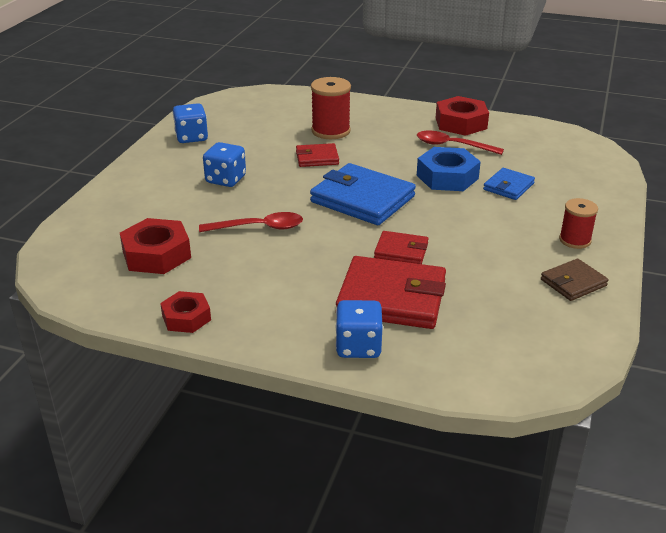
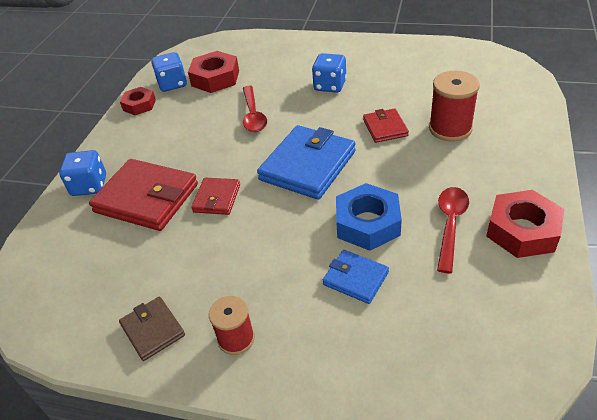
camera: 90 degrees right, 10 degrees up
blue dice [173,103,208,143] -> blue dice moved to [151,52,187,92]
red wallet [336,256,446,329] -> red wallet turned 75 degrees counterclockwise [89,159,198,231]

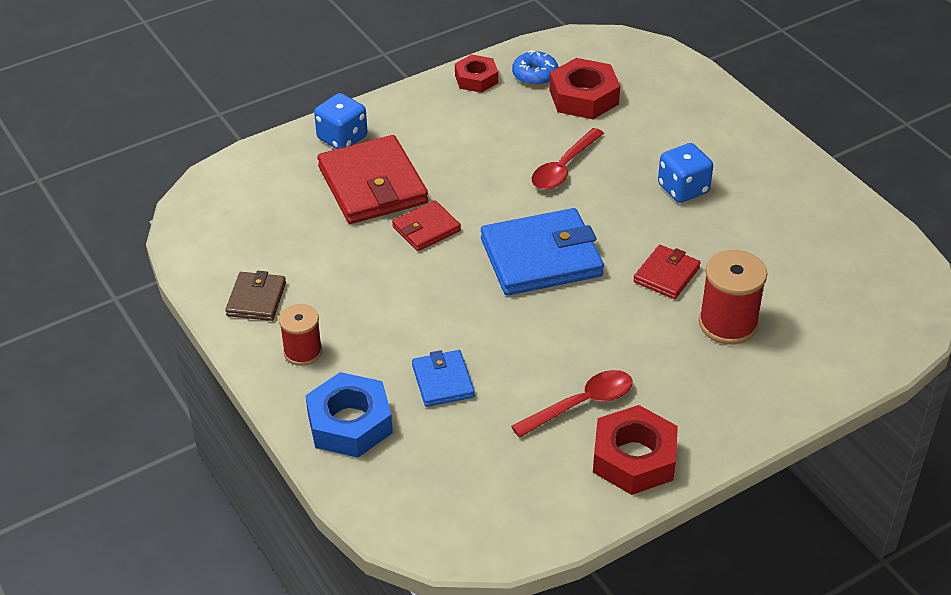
camera: 40 degrees right, 0 degrees up
blue dice [151,52,187,92] -> blue donut [512,51,558,86]
blue nut [336,183,402,251] -> blue nut moved to [305,372,393,457]

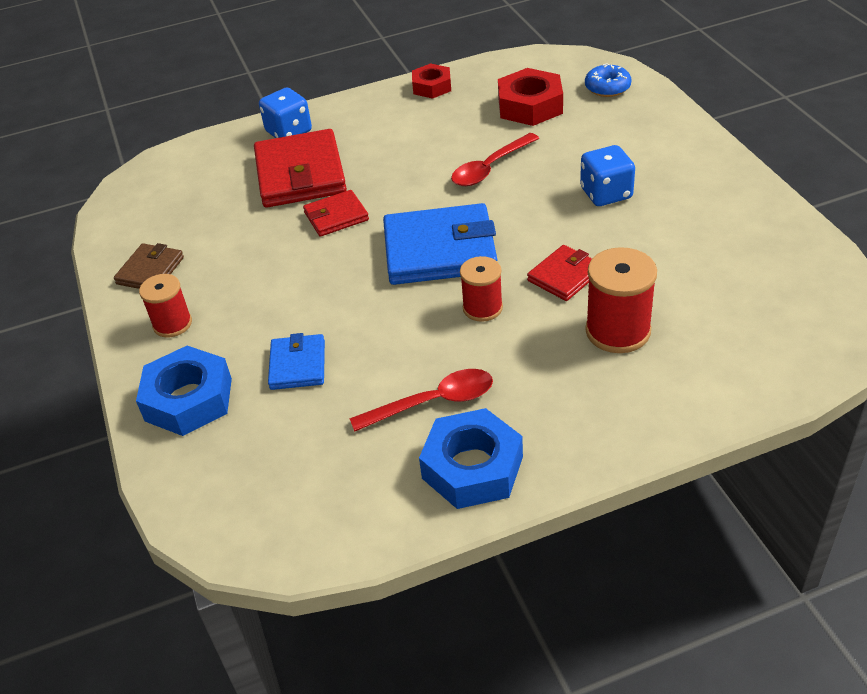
camera: 15 degrees right, 0 degrees up
blue donut [512,51,558,86] -> blue donut moved to [585,63,631,97]
red nut [593,405,678,495] -> blue nut [419,408,523,509]
none -> red spool [460,256,503,322]

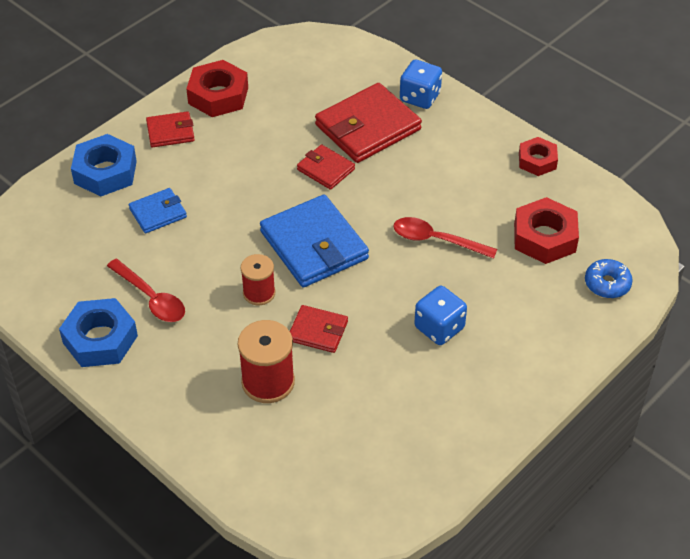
camera: 60 degrees right, 5 degrees up
brown wallet [114,243,184,289] -> red nut [186,60,248,117]
red spool [139,274,192,337] -> red wallet [146,111,195,148]

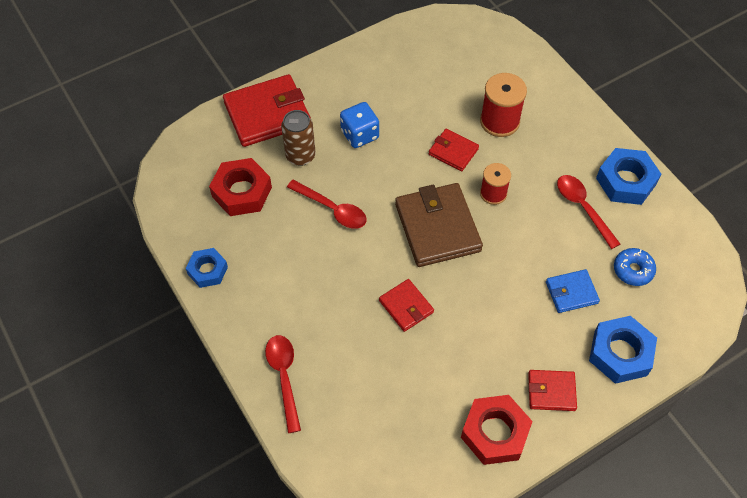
camera: 165 degrees left, 10 degrees up
blue wallet [260,194,369,287] -> brown wallet [395,183,483,267]
red wallet [315,83,422,163] -> red wallet moved to [223,74,311,147]
blue dice [400,60,442,109] -> red spoon [265,335,301,433]
red nut [519,137,558,176] -> blue nut [186,248,228,288]
blue donut [585,259,633,298] -> blue donut moved to [614,248,656,286]
none -> brown can [281,110,316,166]

